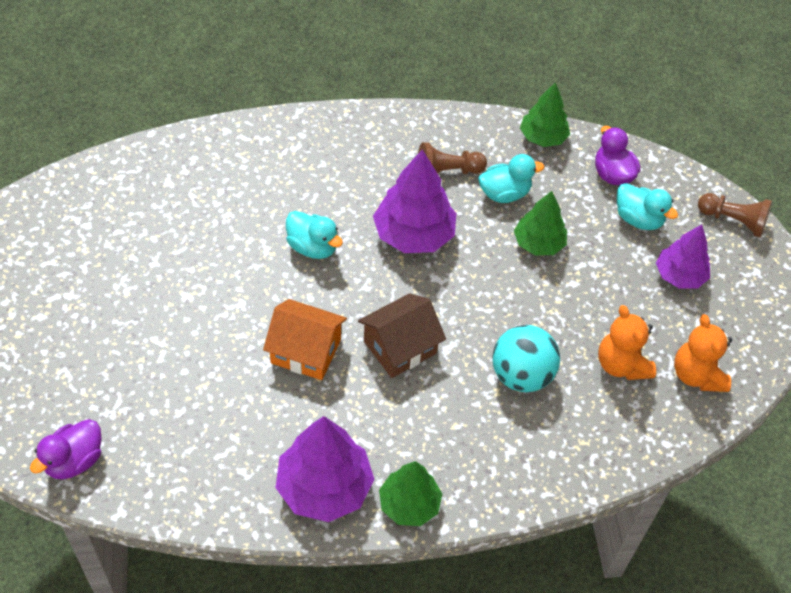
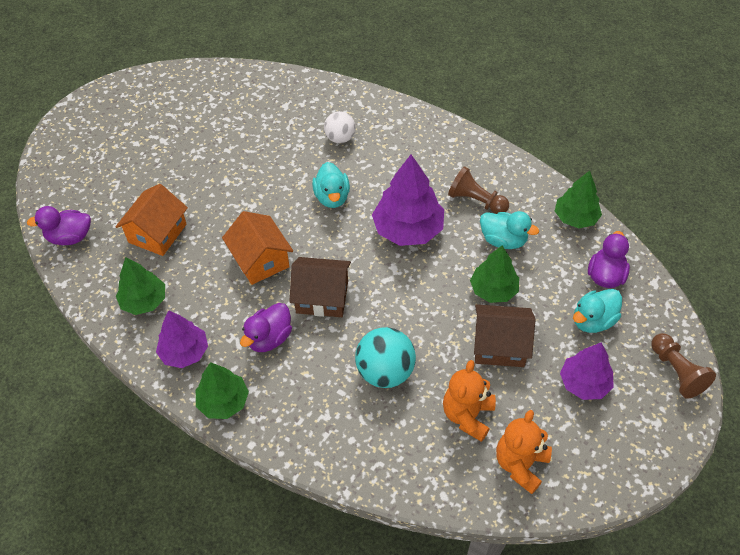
camera: 45 degrees right, 0 degrees up
purple tree [275,416,374,522] -> purple tree [156,310,208,368], size x0.65
turquoise duck [617,183,678,230] -> turquoise duck turned 60 degrees clockwise [573,289,622,333]
none -> orange house [116,184,188,256]
none -> green tree [116,257,165,315]
none -> purple duck [240,303,292,352]
none -> white ball [324,111,356,143]
none -> brown house [474,304,535,367]

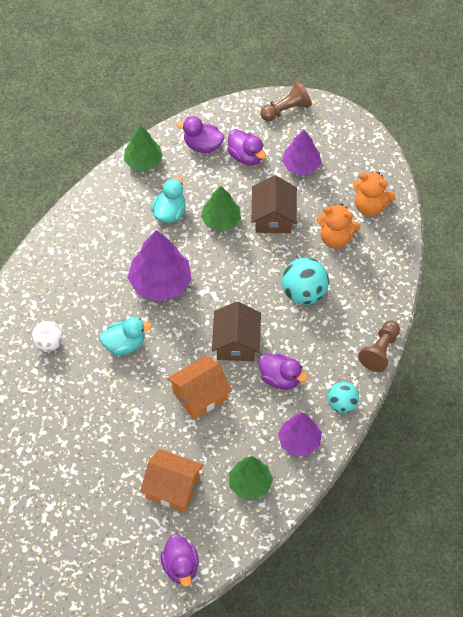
camera: 95 degrees left, 5 degrees up
green tree [196,362,249,419] -> turquoise ball [328,382,359,413]
brown pawn [448,166,509,214] -> brown pawn moved to [358,321,400,372]
turquoise duck [573,289,622,333] -> purple duck [227,129,266,165]

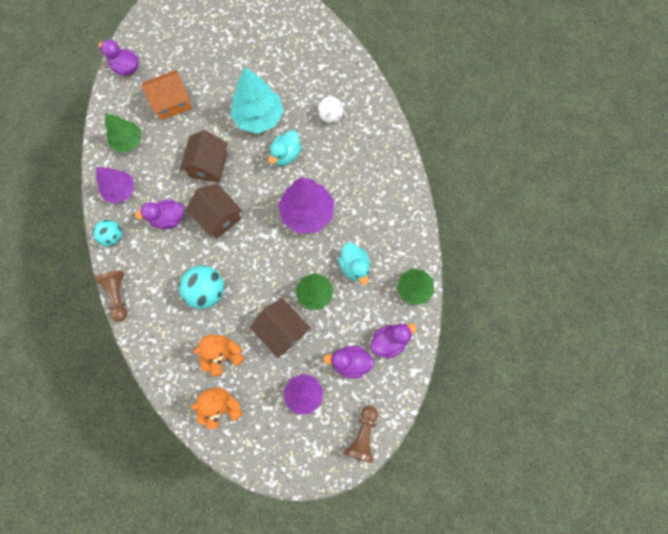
camera: 135 degrees right, 15 degrees up
orange house [167,356,232,420] -> brown house [180,130,228,183]
none -> turquoise tree [230,67,284,134]

